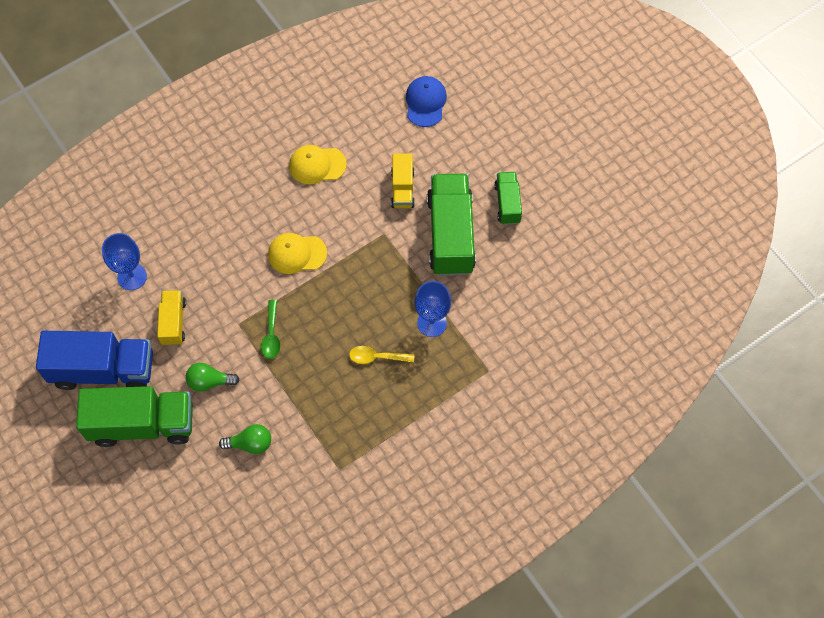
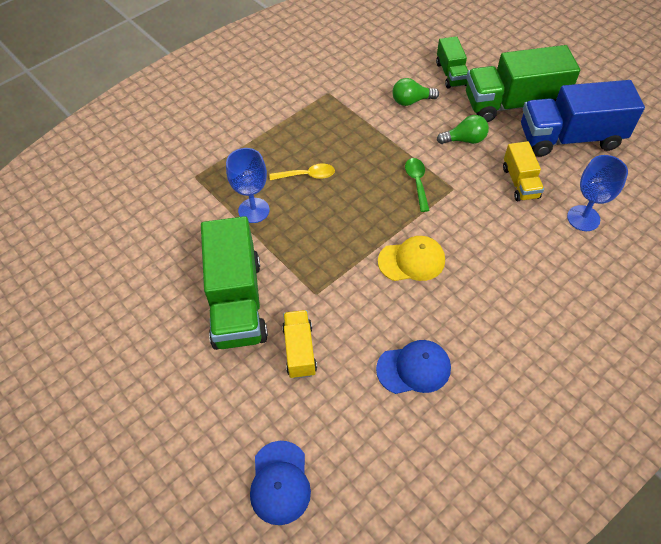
camera: 175 degrees right, 10 degrees down
yellow cap [289,145,347,184] -> blue cap [376,340,451,394]
green truck [494,172,522,225] -> green truck moved to [436,36,468,88]

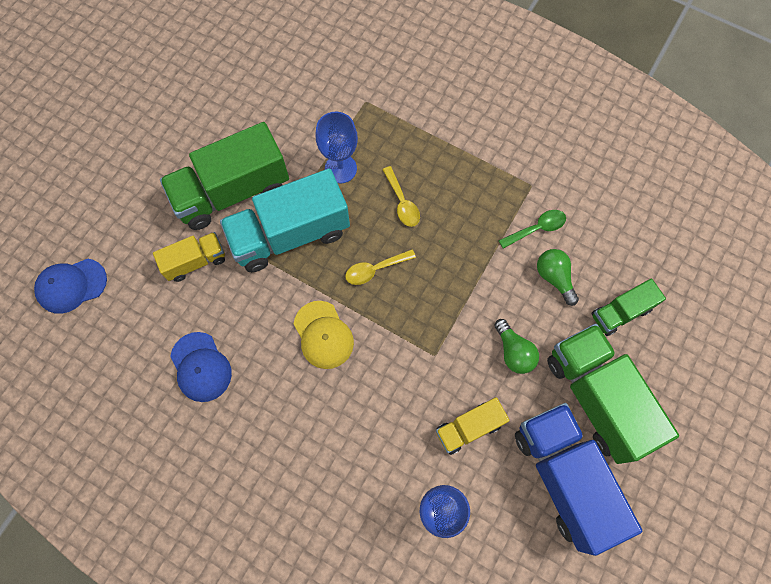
camera: 70 degrees right, 15 degrees up
green spoon [405,158,430,212] -> green spoon moved to [498,210,566,249]
none -> turquoise truck [220,168,350,272]
none -> yellow spoon [345,249,416,285]

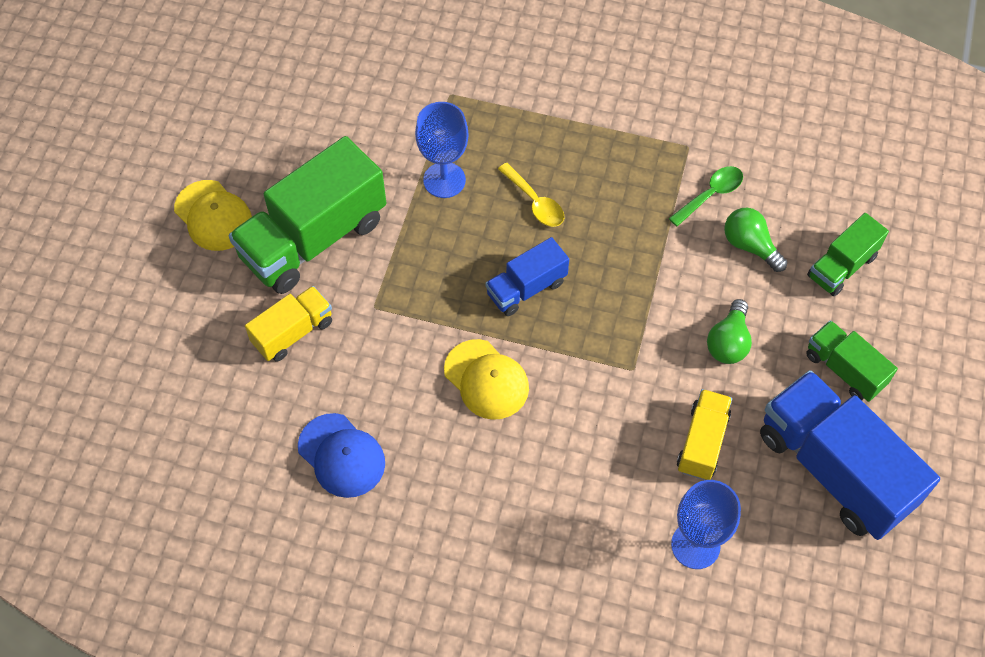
camera: 15 degrees left, 10 degrees down
blue cap [34,259,107,314] -> none
turquoise truck [220,168,350,272] -> none
yellow spoon [345,249,416,285] -> blue truck [485,237,569,316]
yellow truck [436,397,510,455] -> yellow truck turned 150 degrees clockwise [677,389,732,480]
green light bulb [494,319,539,374] -> green light bulb turned 60 degrees clockwise [707,299,752,364]
green truck [547,324,679,464] -> green truck [806,320,898,402], size x0.53
none -> yellow cap [174,180,252,251]

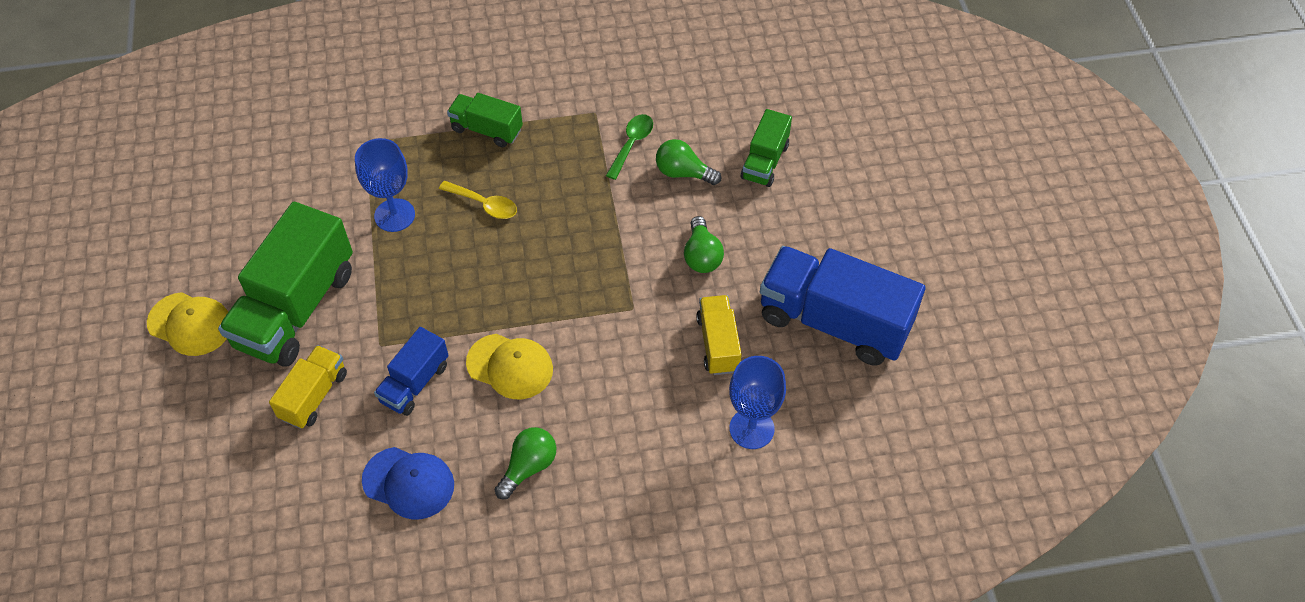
camera: 25 degrees left, 5 degrees down
blue truck [485,237,569,316] -> blue truck moved to [374,327,449,416]
green truck [806,320,898,402] -> green truck moved to [447,93,523,147]
none -> green light bulb [494,427,556,499]

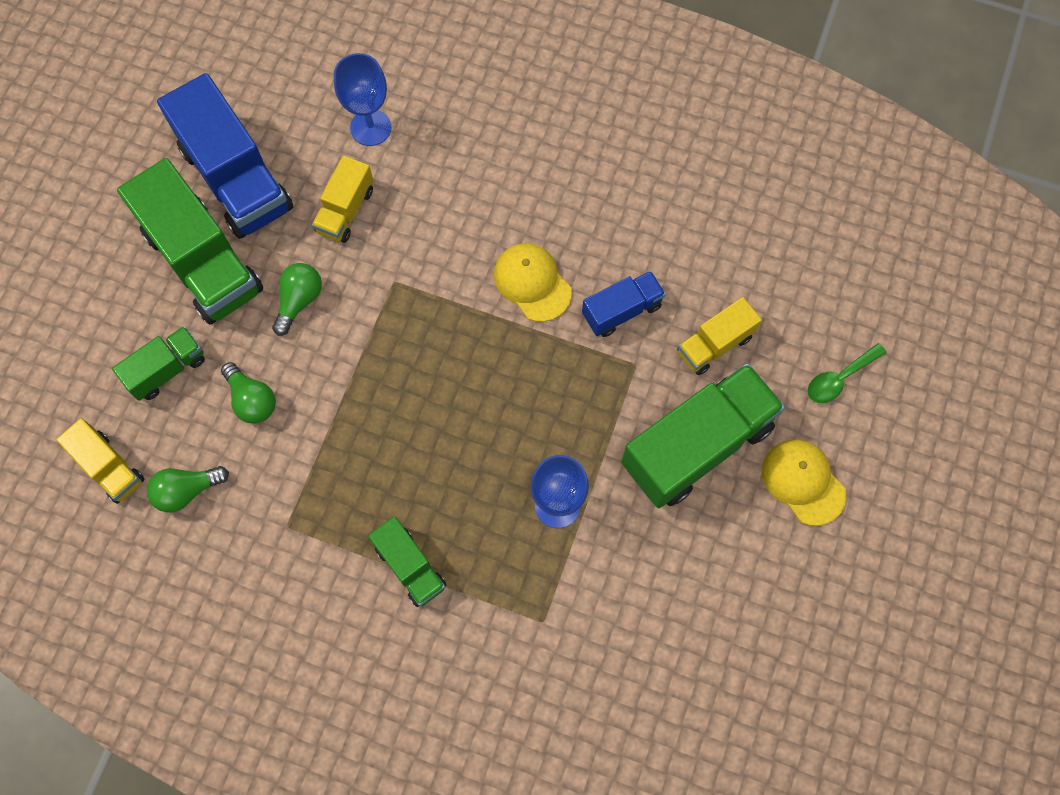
camera: 150 degrees left, 15 degrees up
blue cap [362,447,454,519] -> none
yellow spoon [439,181,517,219] -> none
green light bulb [494,427,556,499] -> green light bulb moved to [147,466,229,512]
green spoon [606,114,653,180] -> green spoon moved to [808,343,886,403]
none -> yellow truck [56,418,145,504]
none -> green truck [117,158,263,325]

